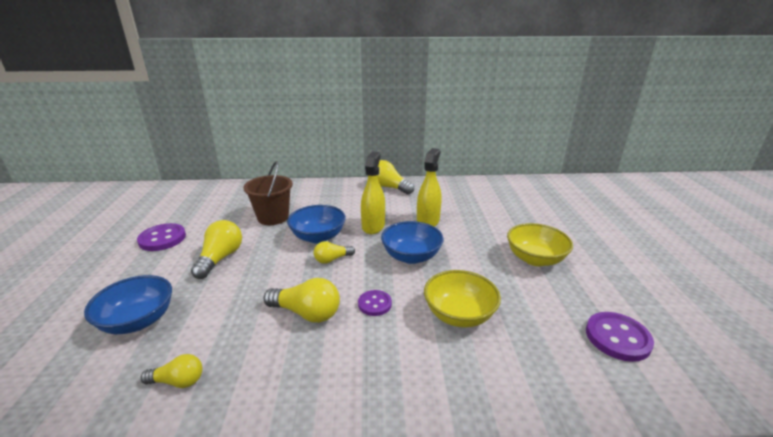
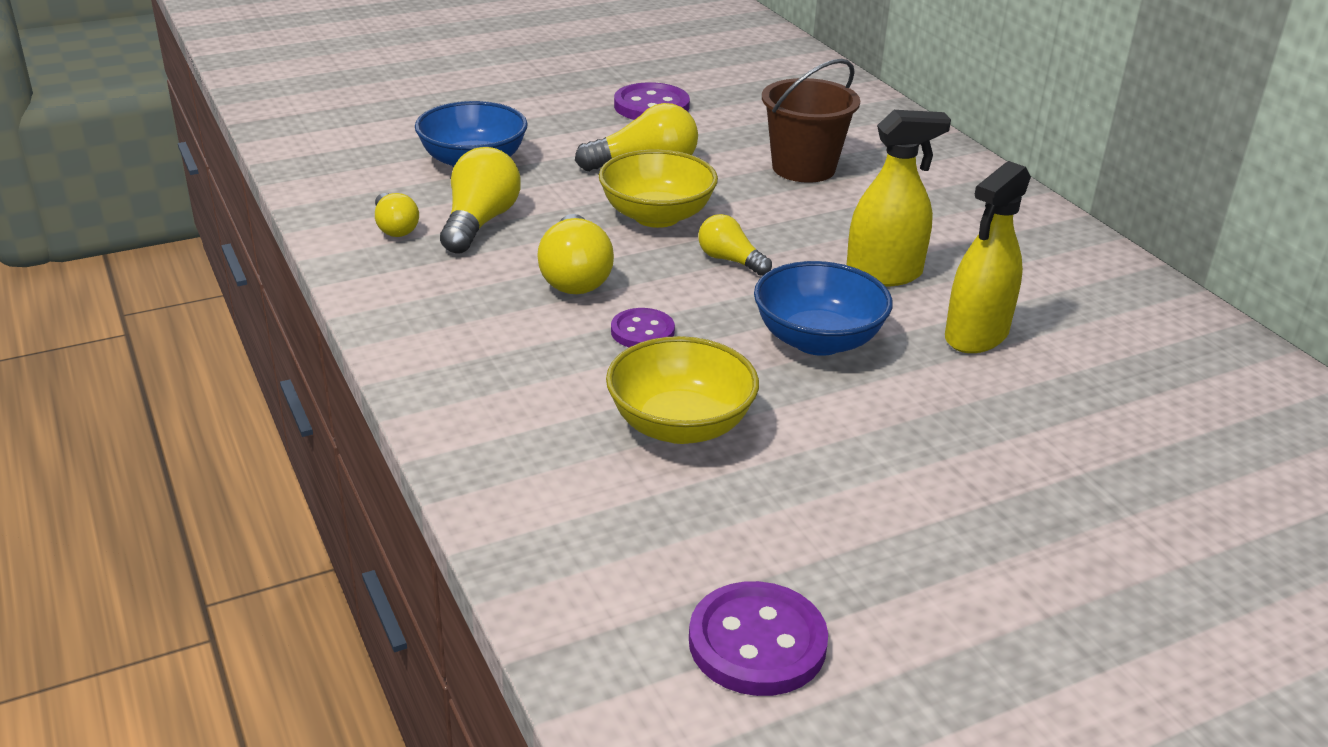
camera: 65 degrees right, 5 degrees up
blue bowl [287,205,346,243] -> none
yellow light bulb [377,160,414,195] -> yellow light bulb moved to [440,147,521,253]
yellow spray bottle [417,148,441,227] -> yellow spray bottle turned 135 degrees clockwise [945,161,1031,353]
yellow bowl [507,223,573,266] -> yellow bowl moved to [599,149,718,228]

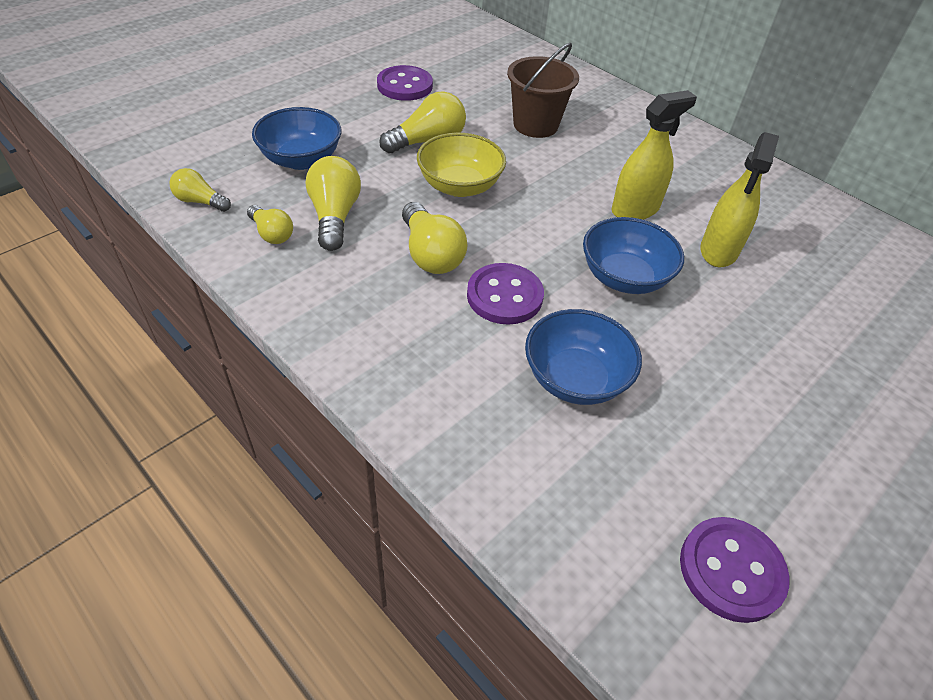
camera: 20 degrees left, 15 degrees up
yellow bowl [606,336,759,444] -> blue bowl [525,309,642,405]
purple button [611,308,675,347] -> purple button [467,263,544,325], size x1.60
yellow light bulb [698,214,772,276] -> yellow light bulb moved to [170,168,231,212]

